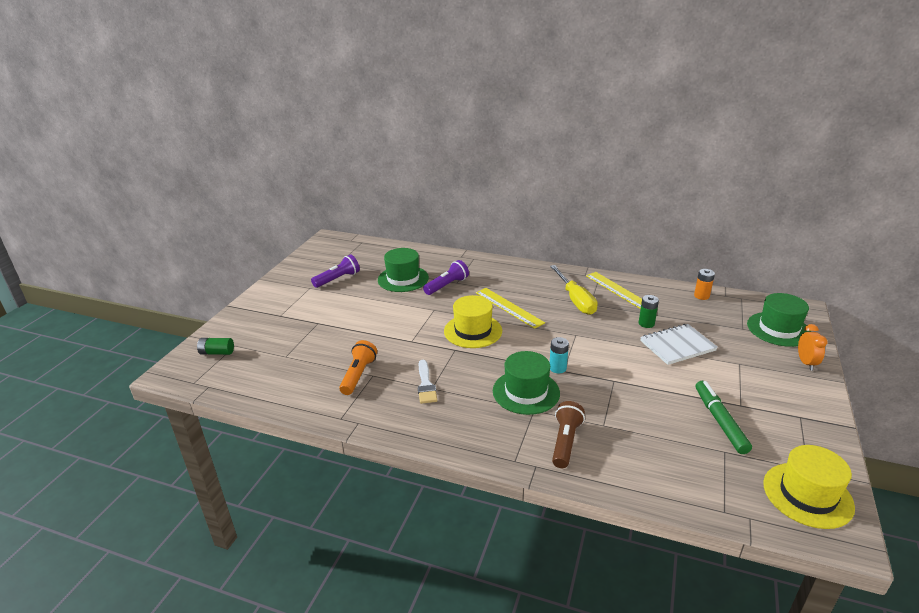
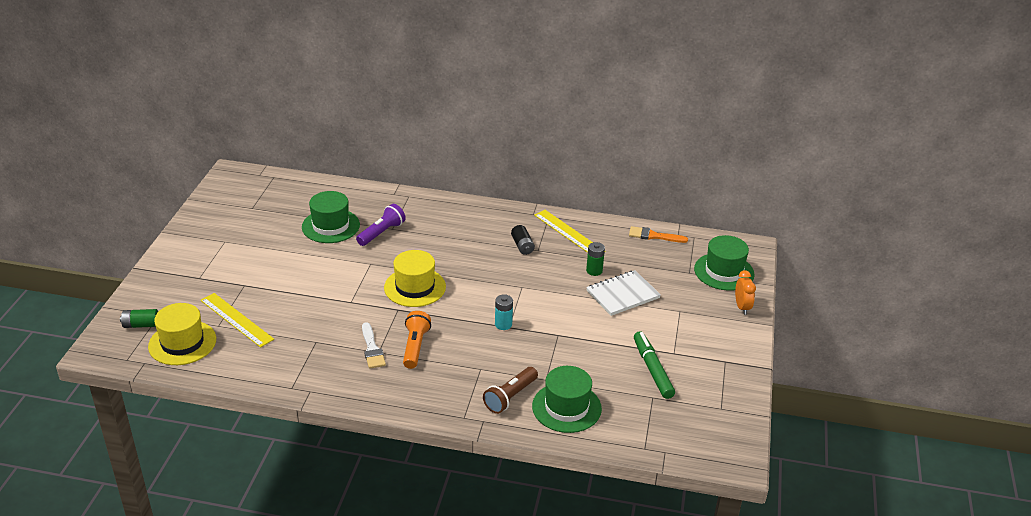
camera: 10 degrees left, 5 degrees up
purple flashlight [311,255,360,288] -> none
orange flashlight [339,340,377,395] -> orange flashlight moved to [403,311,431,369]
yellow ruler [476,288,545,329] -> yellow ruler moved to [200,293,274,348]
green hat [493,351,560,415] -> green hat moved to [532,366,602,433]
yellow screwdriver [550,265,598,315] -> black battery [511,225,535,255]
brown flashlight [552,401,585,468] -> brown flashlight turned 150 degrees counterclockwise [483,367,538,414]
orange battery [694,269,715,300] -> orange brush [629,226,688,243]
yellow hat [763,445,855,529] -> yellow hat moved to [148,303,216,365]

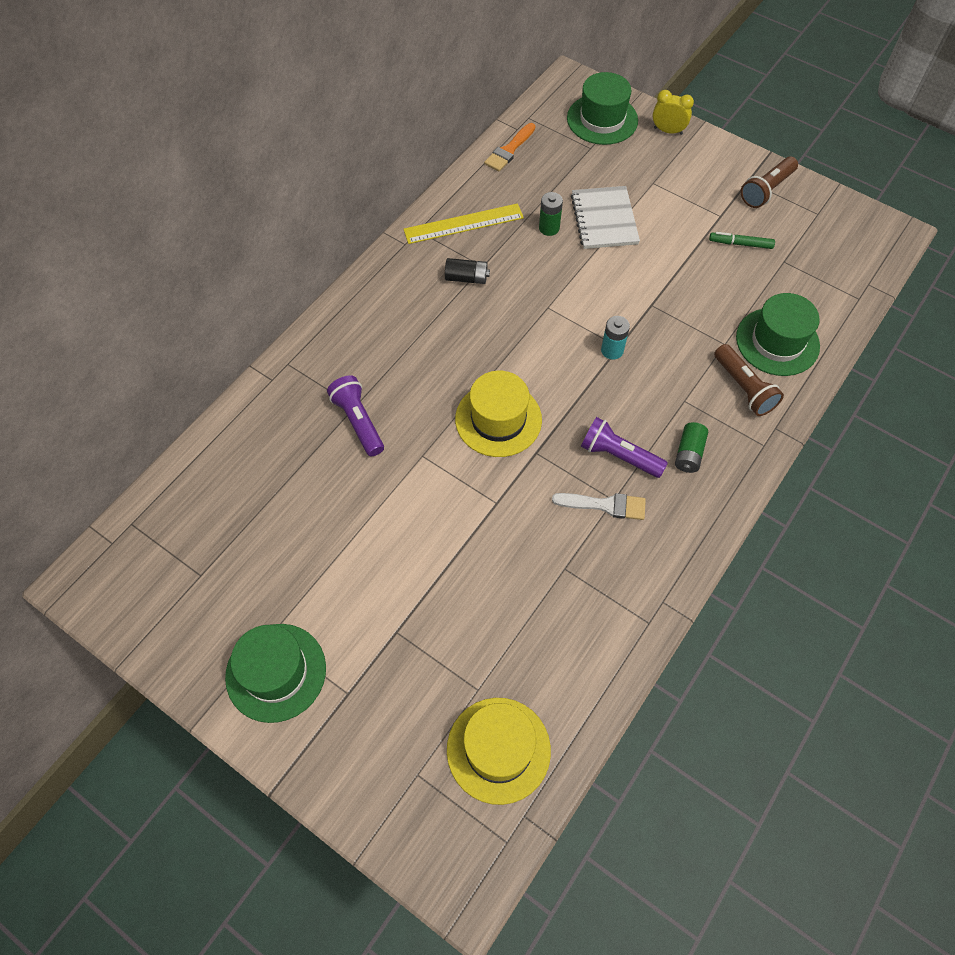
camera: 65 degrees left, 25 degrees up
green battery [120,309,158,328] -> green battery moved to [675,422,708,473]
yellow ruler [200,293,274,348] -> none
green hat [302,191,360,243] -> green hat moved to [225,624,326,723]
orange flashlight [403,311,431,369] -> purple flashlight [581,417,668,478]
green marker [634,331,675,399] -> green marker [709,232,775,249], size x0.61
orange clock [735,270,756,315] -> yellow clock [653,90,694,135]
none -> brown flashlight [741,157,798,208]

